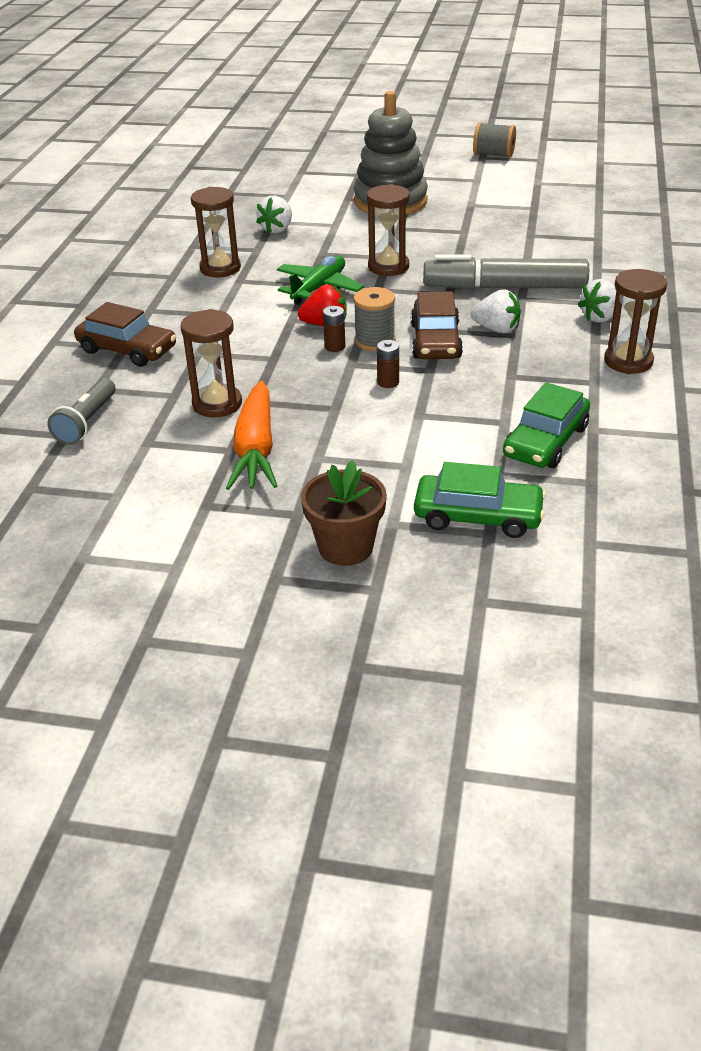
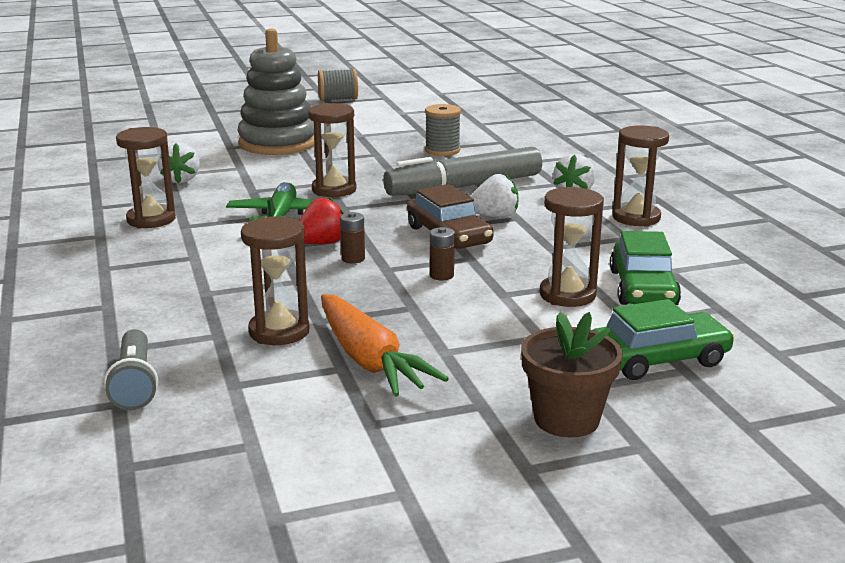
camera: 30 degrees left, 15 degrees down
brown car [74,302,176,367] -> none
grey spool [353,287,395,351] -> grey spool moved to [425,104,461,156]
none -> brown hourglass [540,187,604,307]

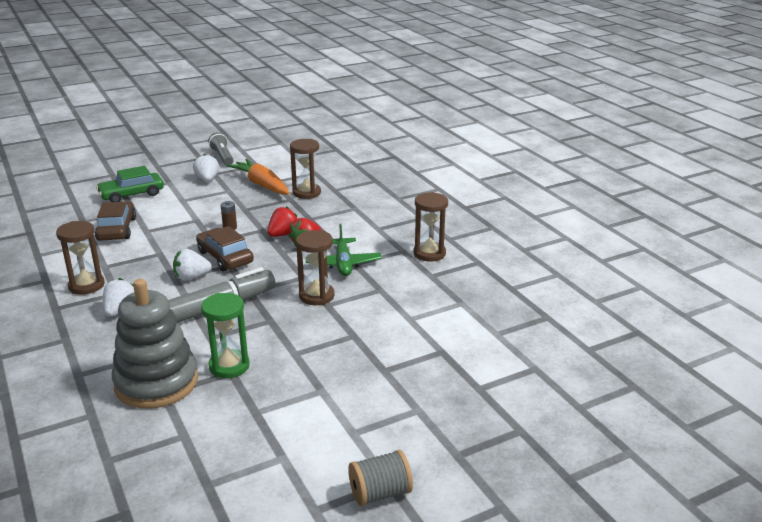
camera: 170 degrees right, 5 degrees up
grey flashlight [104,329,158,410] -> grey flashlight moved to [208,132,233,165]
white strawberry [158,142,200,183] -> white strawberry moved to [193,154,219,182]
grey stacking toy [237,28,315,155] -> grey stacking toy moved to [112,279,198,409]
brown battery [340,212,365,263] -> red strawberry [267,206,297,237]
grey spool [425,104,461,156] -> green hourglass [201,293,250,378]
brown flower pot [521,312,623,438] -> none
brown hourglass [540,187,604,307] -> none
green car [610,231,681,305] -> brown car [95,202,136,241]

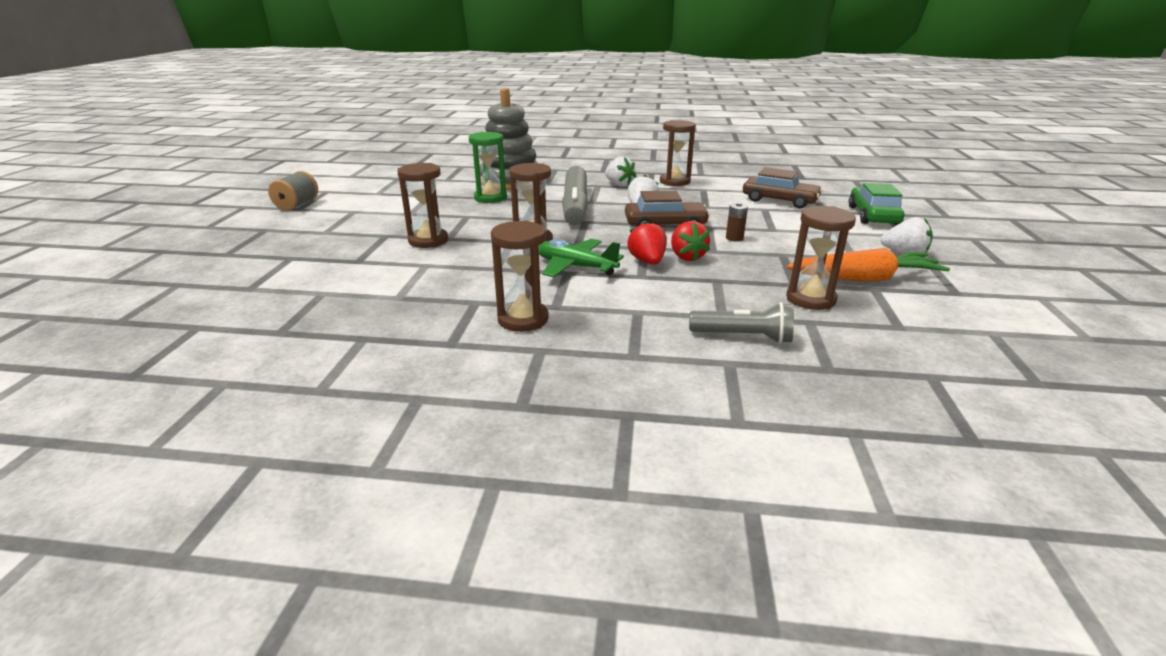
camera: 125 degrees right, 0 degrees up
grey flashlight [208,132,233,165] -> grey flashlight moved to [689,302,794,344]
none -> brown hourglass [397,163,448,248]

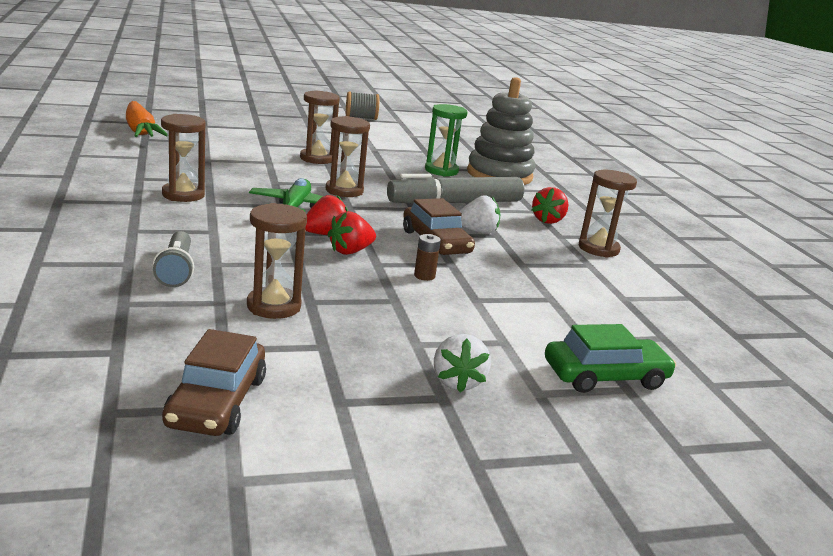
camera: 65 degrees right, 5 degrees down
white strawberry [605,157,637,187] -> red strawberry [532,187,568,224]
brown car [743,167,823,208] -> brown car moved to [162,329,266,436]
orange carrot [787,248,950,282] -> orange carrot moved to [126,101,167,137]

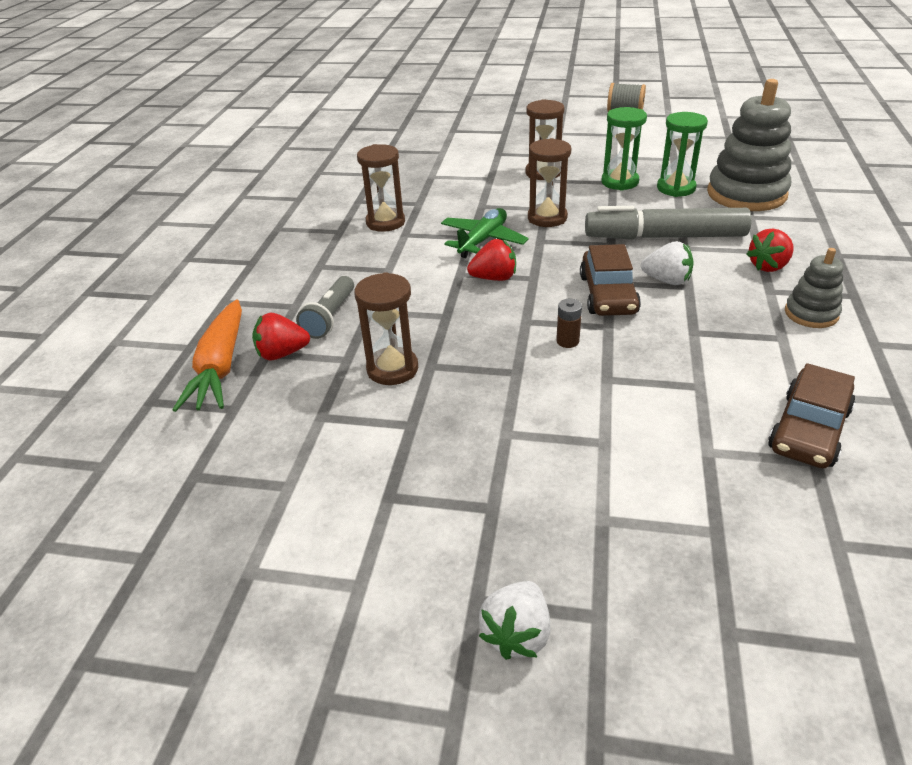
camera: 30 degrees right, 15 degrees up
orange carrot [126,101,167,137] -> orange carrot moved to [173,300,242,412]
brown car [162,329,266,436] -> brown car moved to [768,363,855,469]
red strawberry [327,211,376,255] -> red strawberry moved to [252,313,310,360]
white strawberry [434,334,491,393] -> white strawberry moved to [479,581,550,660]
green car [545,324,677,393] -> none
brown hourglass [579,170,637,258] -> grey stacking toy [785,248,844,328]
none -> green hourglass [601,107,647,191]

